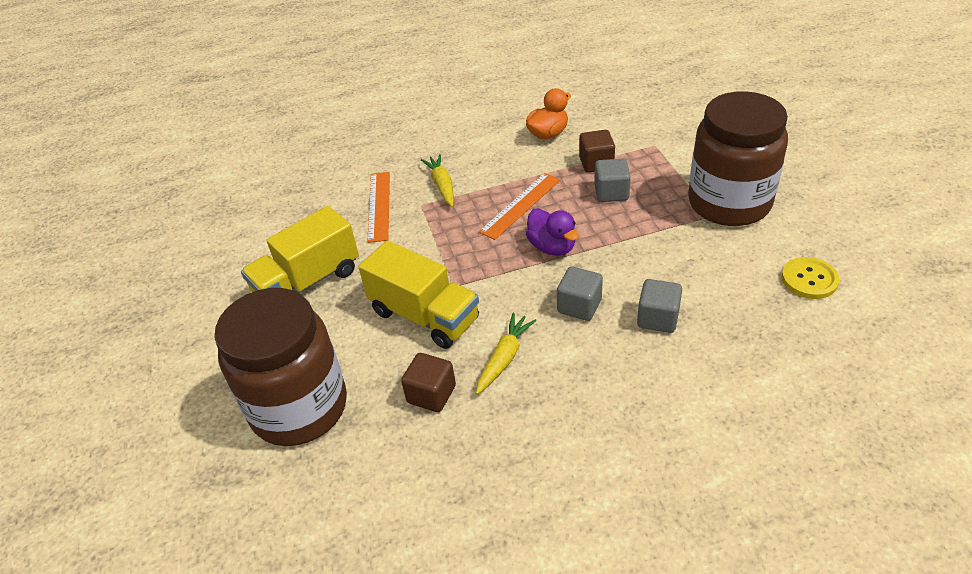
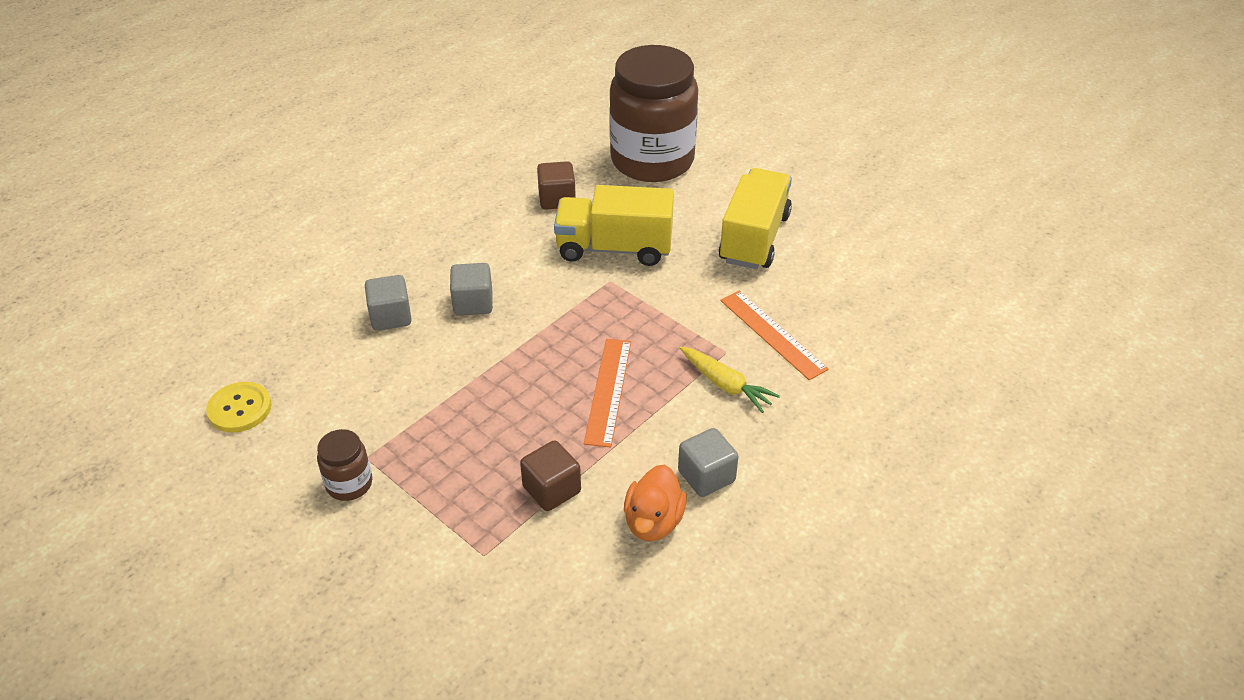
camera: 145 degrees right, 0 degrees up
yellow carrot [476,312,537,395] -> none
purple duck [526,208,579,256] -> none
grey cube [594,159,631,202] -> grey cube moved to [678,428,739,497]
brown jar [688,91,788,226] -> brown jar [317,429,372,501], size x0.42

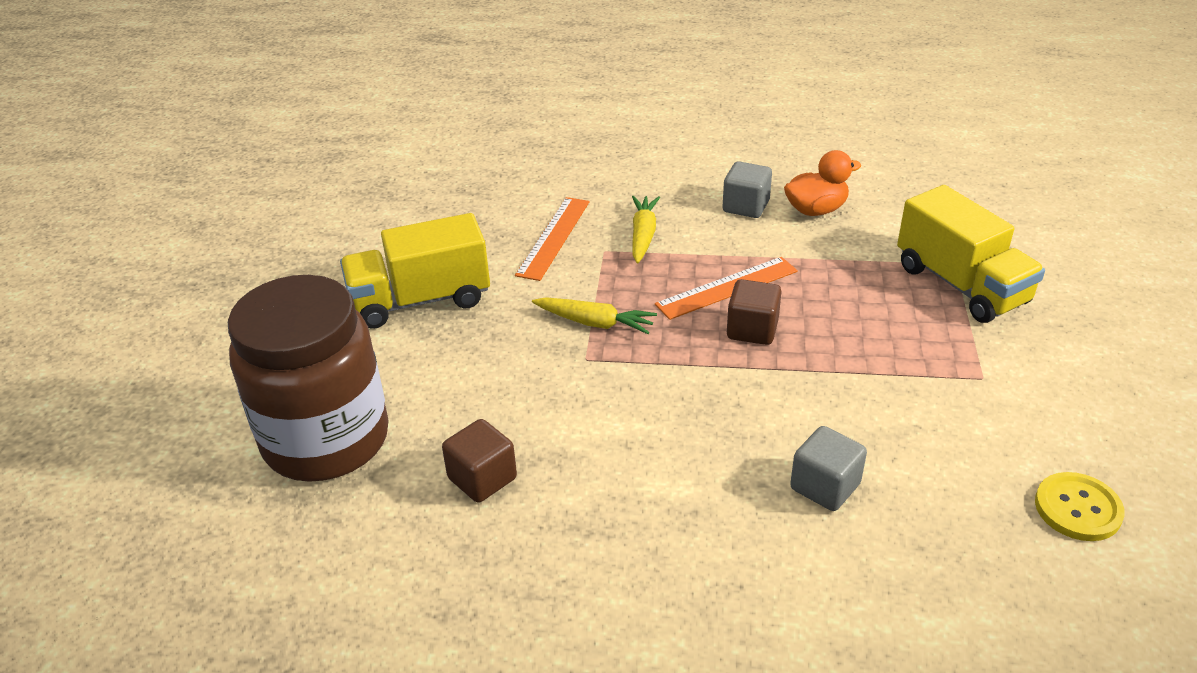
camera: 125 degrees left, 5 degrees down
brown jar [317,429,372,501] -> none
grey cube [450,263,493,316] -> none
brown cube [520,440,581,511] -> brown cube moved to [727,279,782,345]
yellow truck [554,185,674,266] -> yellow truck moved to [897,185,1045,323]
none -> yellow carrot [532,297,657,334]

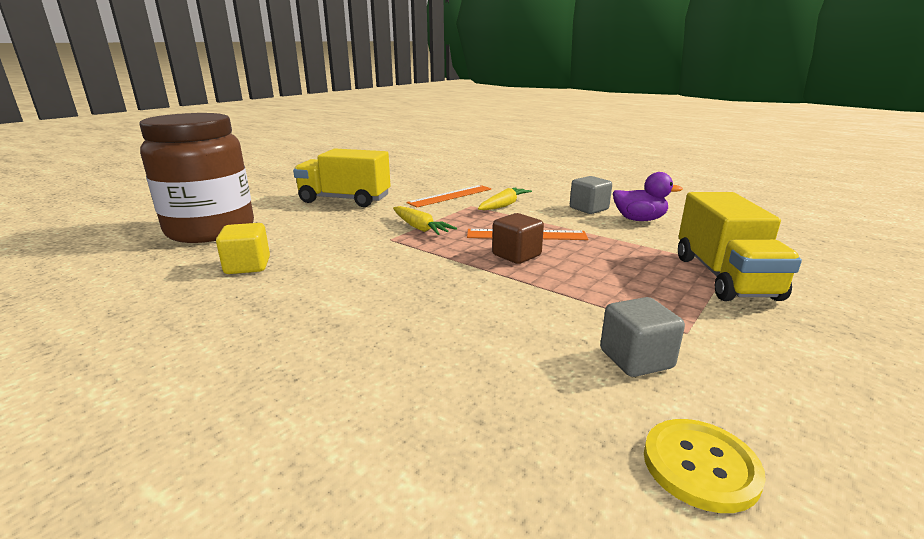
camera: 30 degrees right, 15 degrees down
brown cube [442,419,517,503] -> yellow cube [216,223,270,274]
orange duck [784,150,861,216] -> purple duck [613,172,683,221]
grey cube [790,426,867,511] -> grey cube moved to [600,297,685,377]

